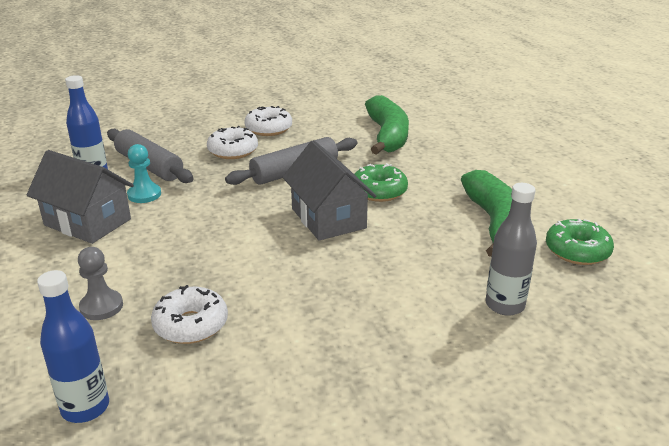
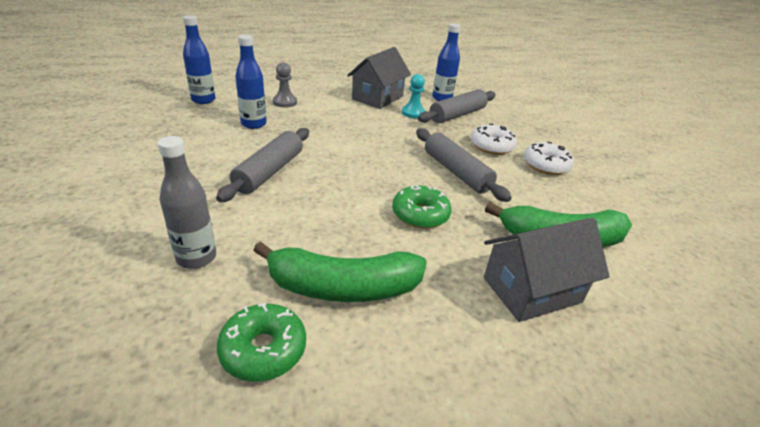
camera: 90 degrees right, 5 degrees up
white donut [151,285,228,344] -> blue bottle [235,35,267,129]
grey house [283,140,376,241] -> grey house moved to [484,218,610,322]
none -> grey rolling pin [216,128,309,202]

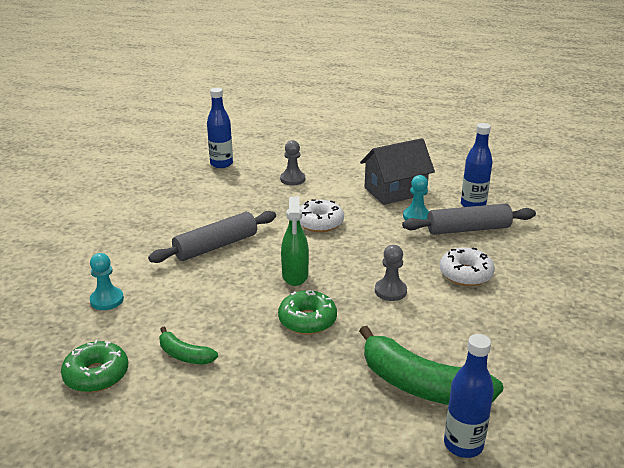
camera: 35 degrees right, 5 degrees down
grey bottle [158,136,216,269] -> turquoise pawn [90,253,124,310]
blue bottle [235,35,267,129] -> blue bottle moved to [444,334,494,458]
green banana [253,241,427,302] -> green banana [159,327,218,365], size x0.50
grey rolling pin [416,128,512,202] -> grey pawn [375,245,407,301]
grey house [484,218,610,322] -> none
white donut [524,142,574,175] -> white donut moved to [300,199,344,232]
none -> green spray bottle [281,196,309,286]

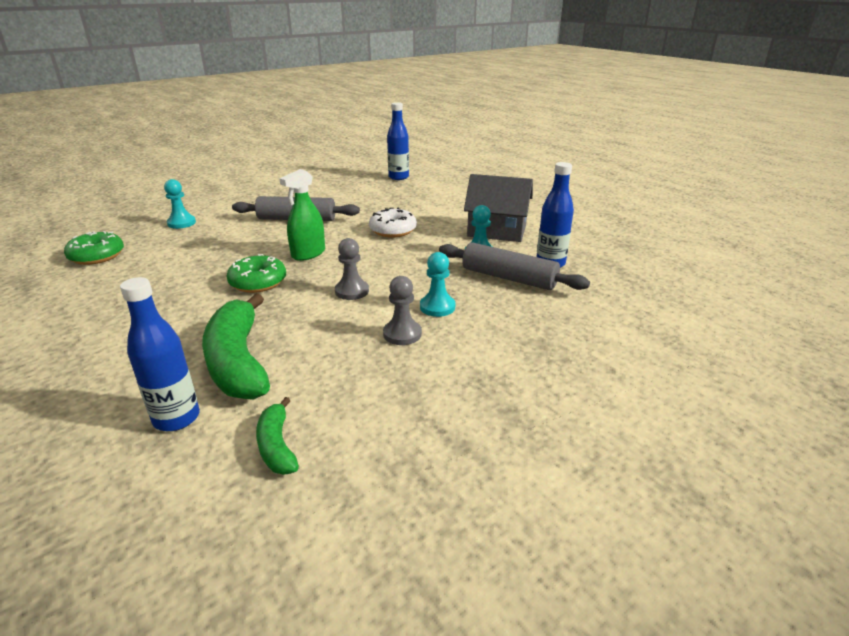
camera: 40 degrees right, 0 degrees up
green banana [159,327,218,365] -> green banana moved to [256,397,299,475]
grey pawn [280,140,305,185] -> grey pawn moved to [383,276,422,345]
white donut [440,248,495,286] -> turquoise pawn [420,252,455,317]

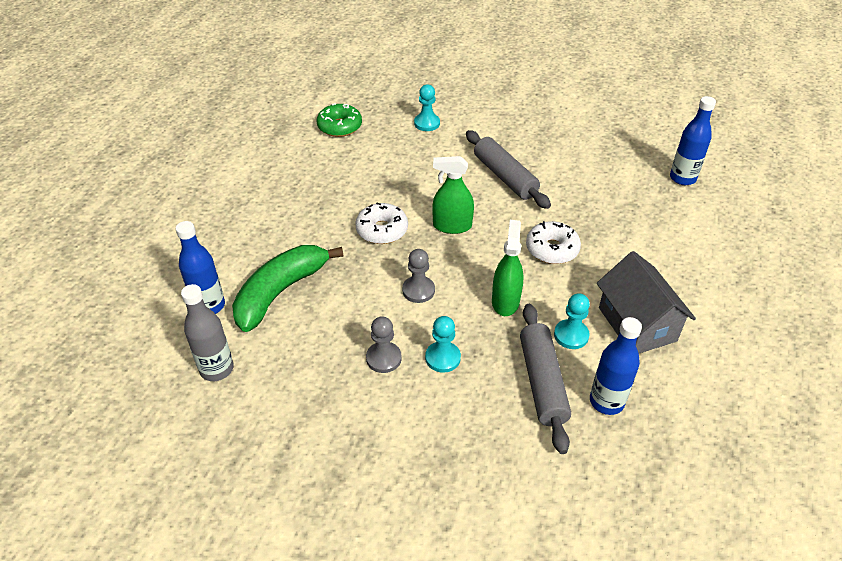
camera: 55 degrees right, 15 degrees up
green donut [227,254,286,293] -> white donut [355,203,408,244]
green banana [256,397,299,475] -> grey bottle [181,284,234,381]
none -> green spray bottle [492,220,523,316]

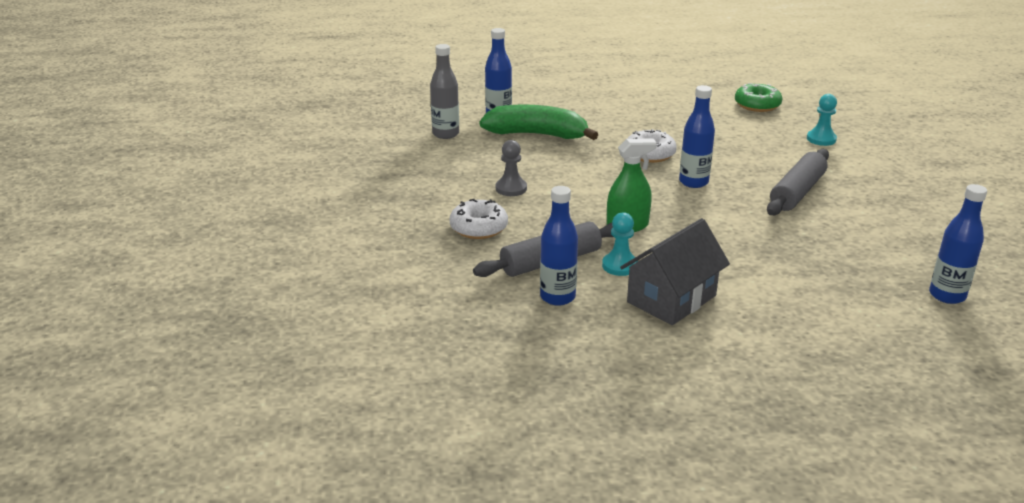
camera: 65 degrees right, 15 degrees down
grey pawn [402,249,435,303] -> none
turquoise pawn [425,316,461,373] -> none
green spray bottle [432,156,474,234] -> blue bottle [679,85,715,188]
white donut [526,221,581,264] -> white donut moved to [450,199,508,239]

